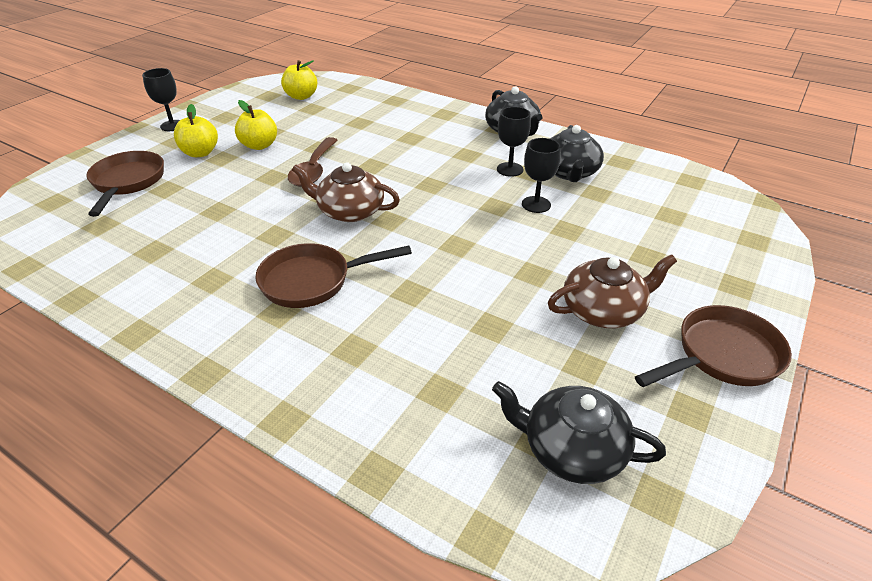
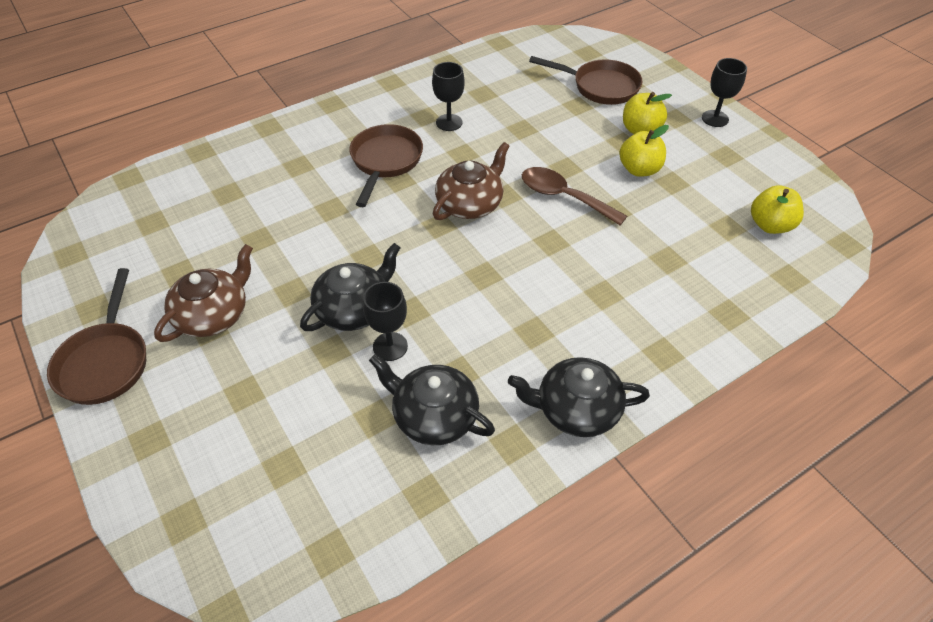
camera: 115 degrees right, 10 degrees up
black teapot [492,381,666,484] -> black teapot moved to [300,243,401,331]
black goblet [497,107,531,177] -> black goblet moved to [432,62,465,131]
brown teapot [548,254,677,328] -> brown teapot turned 150 degrees counterclockwise [154,244,253,342]

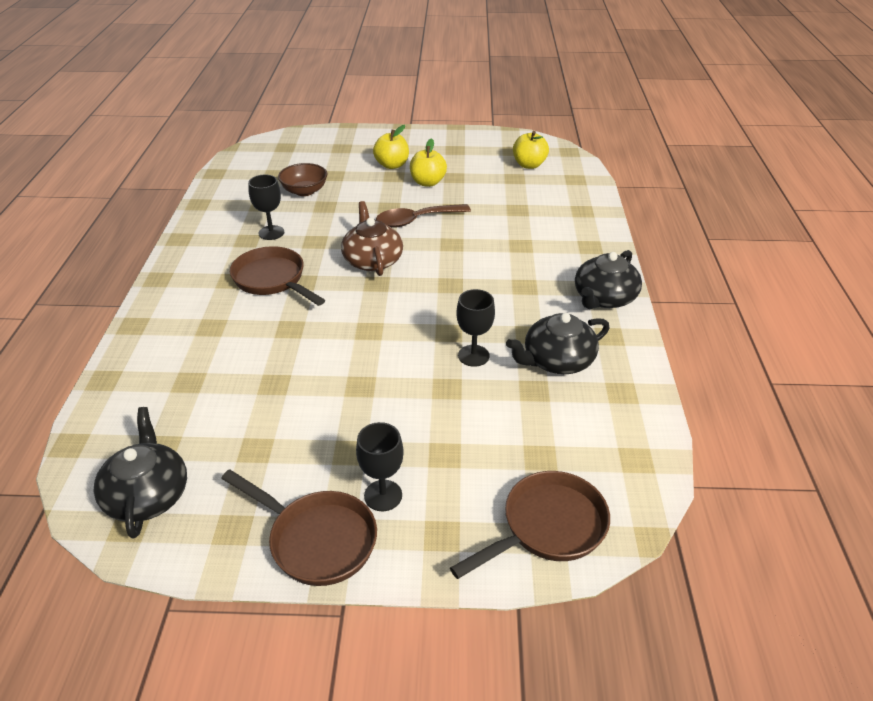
camera: 55 degrees left, 10 degrees down
brown teapot [154,244,253,342] -> none
black teapot [300,243,401,331] -> black teapot moved to [93,407,187,539]
brown pan [529,56,643,105] -> brown pan moved to [450,471,610,579]
black goblet [702,58,747,127] -> black goblet moved to [356,422,404,511]
none -> brown bowl [278,163,327,196]

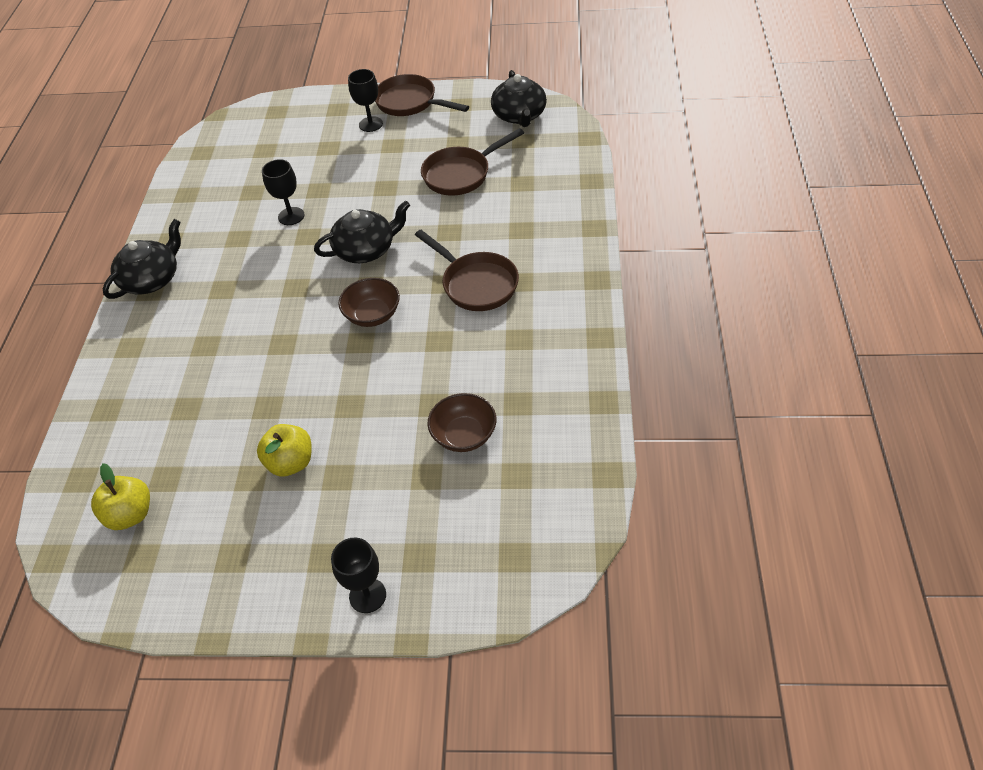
camera: 175 degrees left, 10 degrees up
black goblet [248,175,284,240] -> black goblet moved to [331,537,386,613]
brown teapot [341,201,403,276] -> brown bowl [338,278,400,327]
yellow apple [373,125,409,169] -> none
brown spoon [376,204,471,228] -> none
brown pan [450,471,610,579] -> brown pan moved to [421,128,524,196]
black teapot [506,313,610,374] -> black teapot moved to [314,201,410,263]

